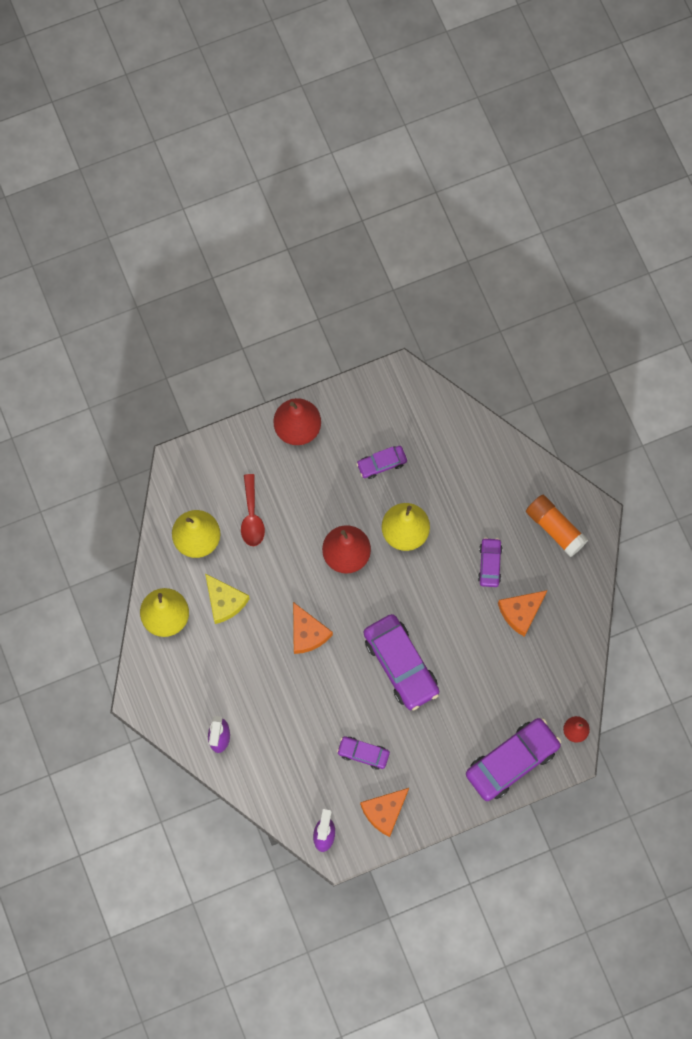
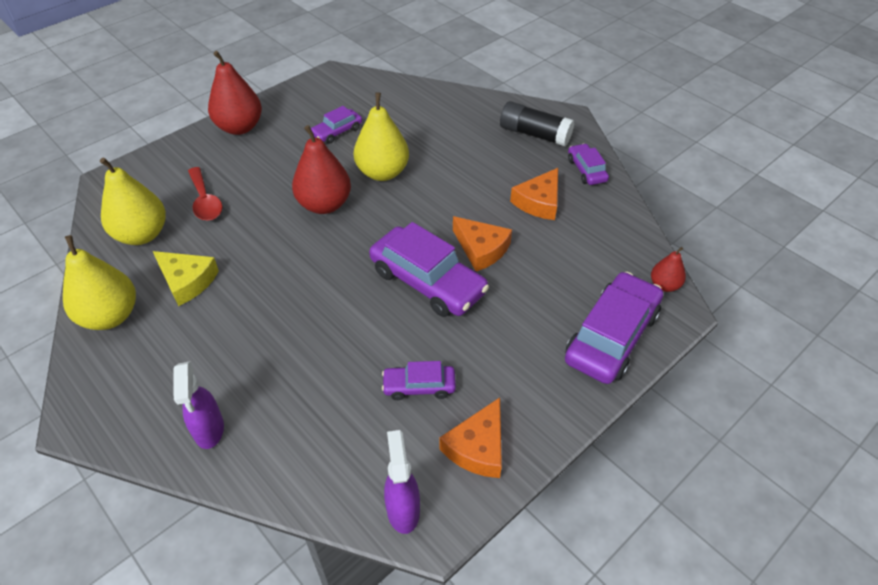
camera: 20 degrees left, 25 degrees down
orange cheese [293,602,333,654] -> orange cheese moved to [453,216,512,271]
purple car [478,538,503,587] -> purple car moved to [568,144,609,185]
orange glue stick [526,495,588,557] -> black glue stick [500,101,574,146]

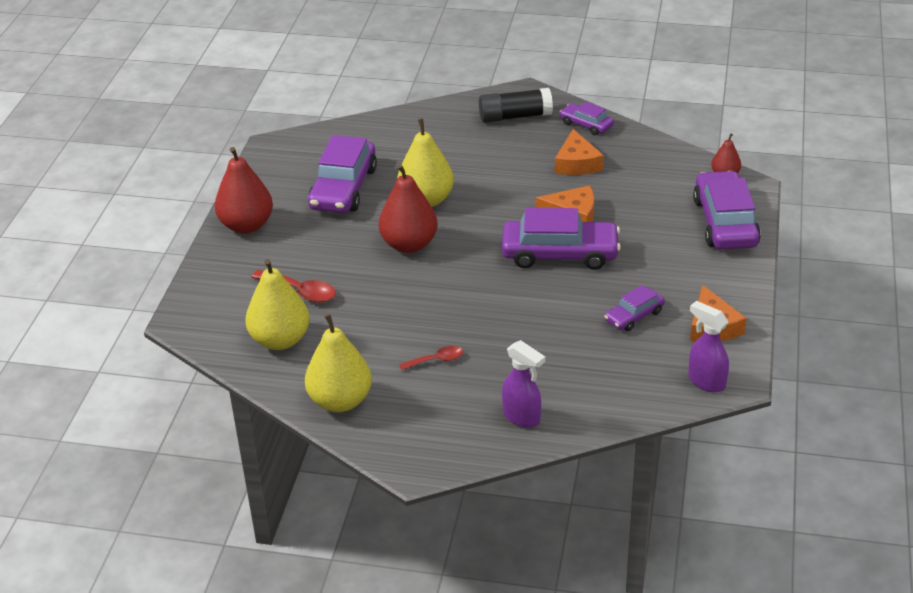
camera: 35 degrees left, 10 degrees down
yellow cheese [153,251,219,306] -> none
purple car [311,106,362,144] -> purple car [308,135,377,213], size x1.91
none -> red spoon [399,346,463,370]

